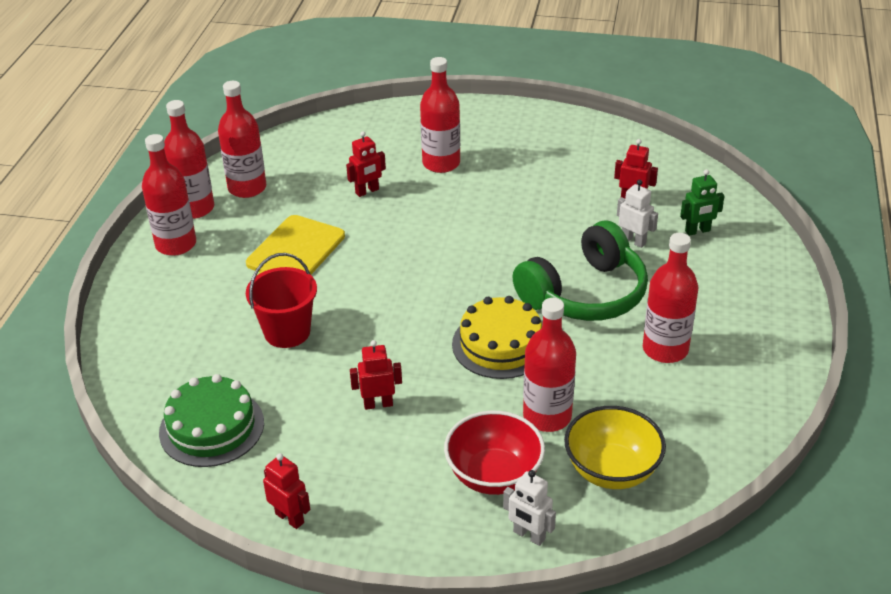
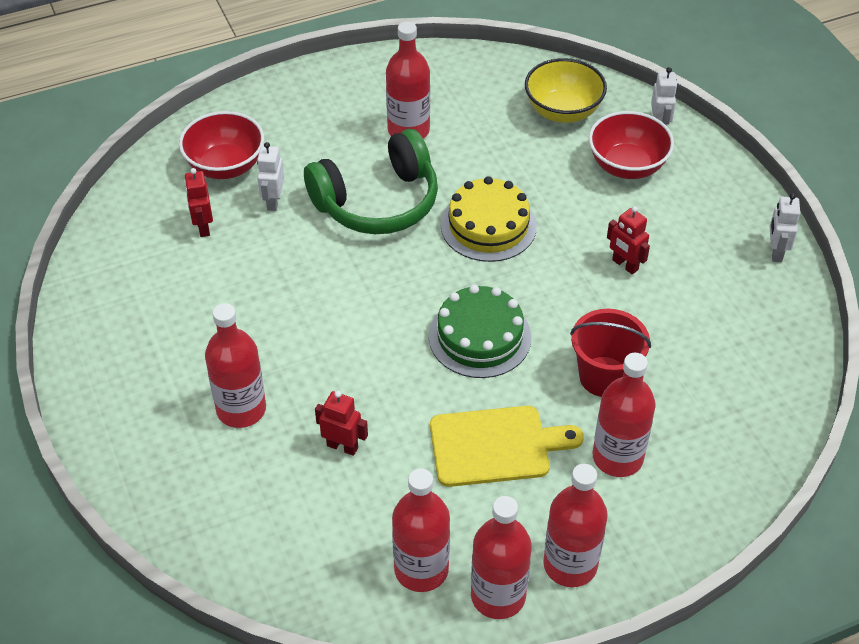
camera: 125 degrees left, 10 degrees up
green cake [159,374,264,467] -> green cake moved to [429,285,531,378]
red robot [263,453,310,529] -> white robot [770,193,800,262]
green headphones [512,221,648,321] -> green headphones turned 135 degrees clockwise [304,129,438,234]
red bottle [523,298,576,432] -> red bottle moved to [593,353,656,477]
green robot [680,169,724,236] -> red bowl [179,111,264,179]

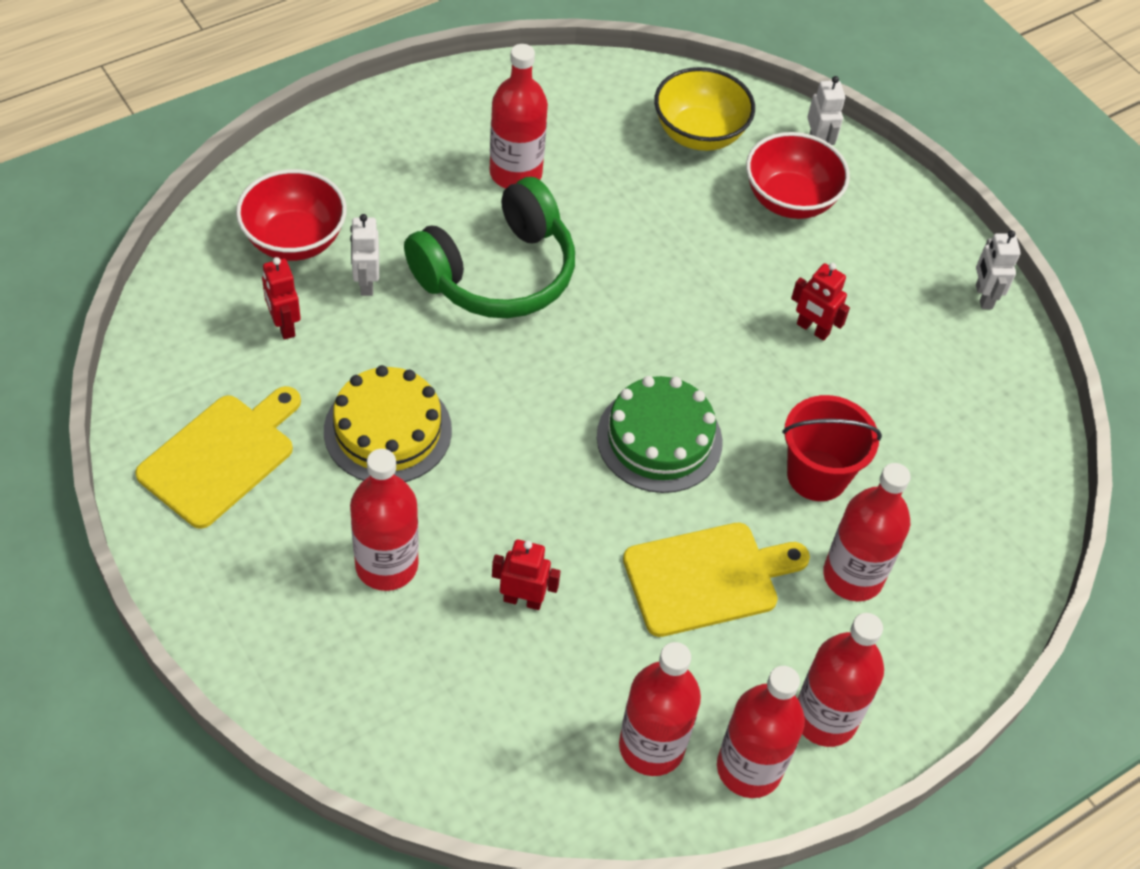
camera: 15 degrees left, 5 degrees up
yellow cake [441,176,537,262] -> yellow cake moved to [324,365,452,482]
none -> yellow cutting board [135,386,301,529]

